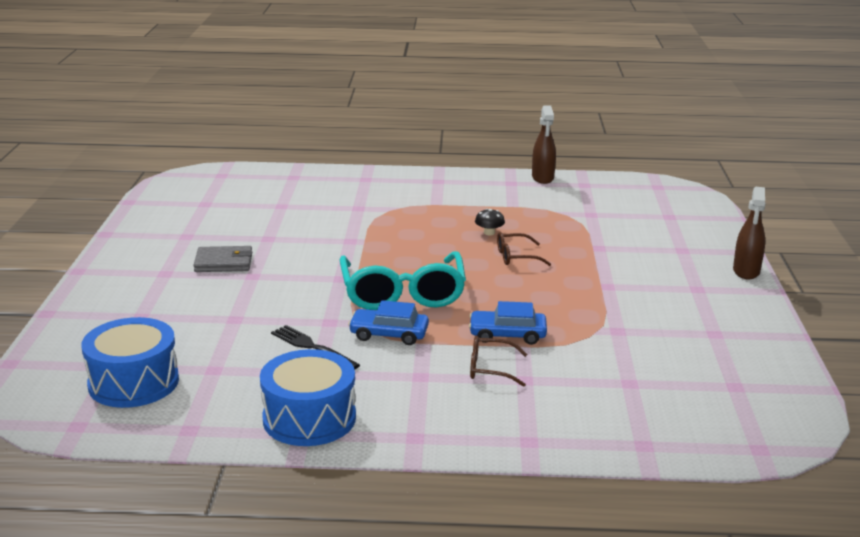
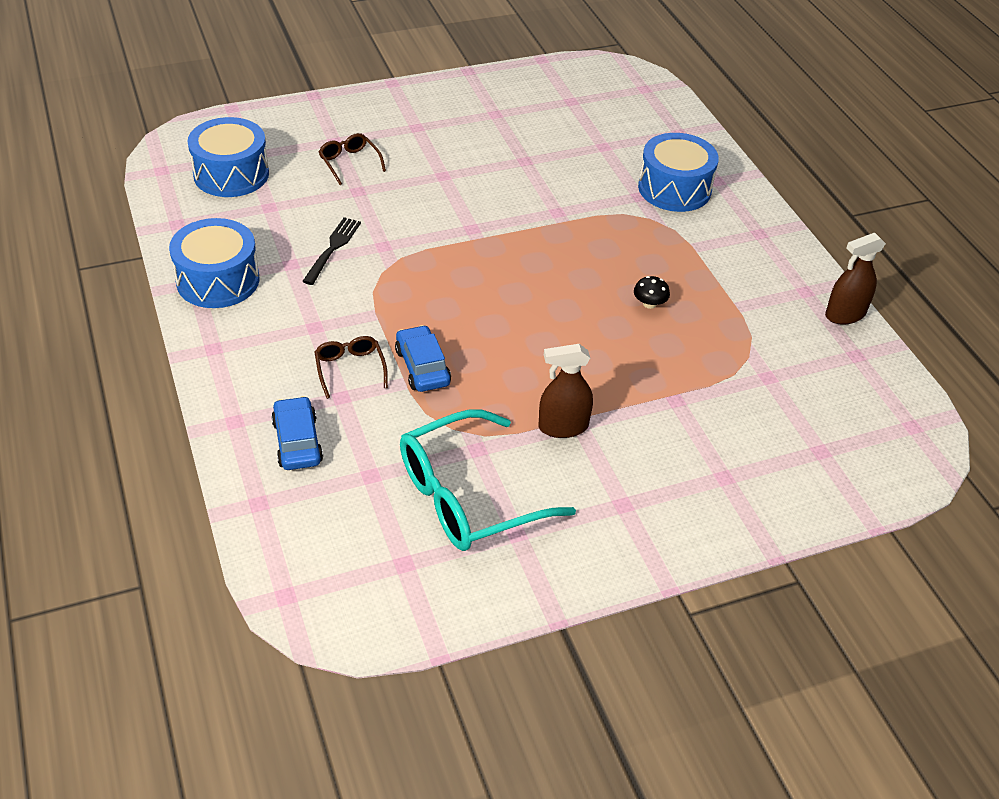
camera: 65 degrees right, 20 degrees up
grey wallet [193,246,252,272] -> none
turquoise glasses [339,251,466,310] -> turquoise glasses moved to [400,409,576,551]
blue car [348,300,429,345] -> blue car moved to [271,396,323,470]
brown glasses [497,232,551,266] -> brown glasses moved to [319,133,386,185]
brown spray bottle [733,187,766,279] -> brown spray bottle moved to [539,344,593,438]
none -> blue drum [638,133,719,212]

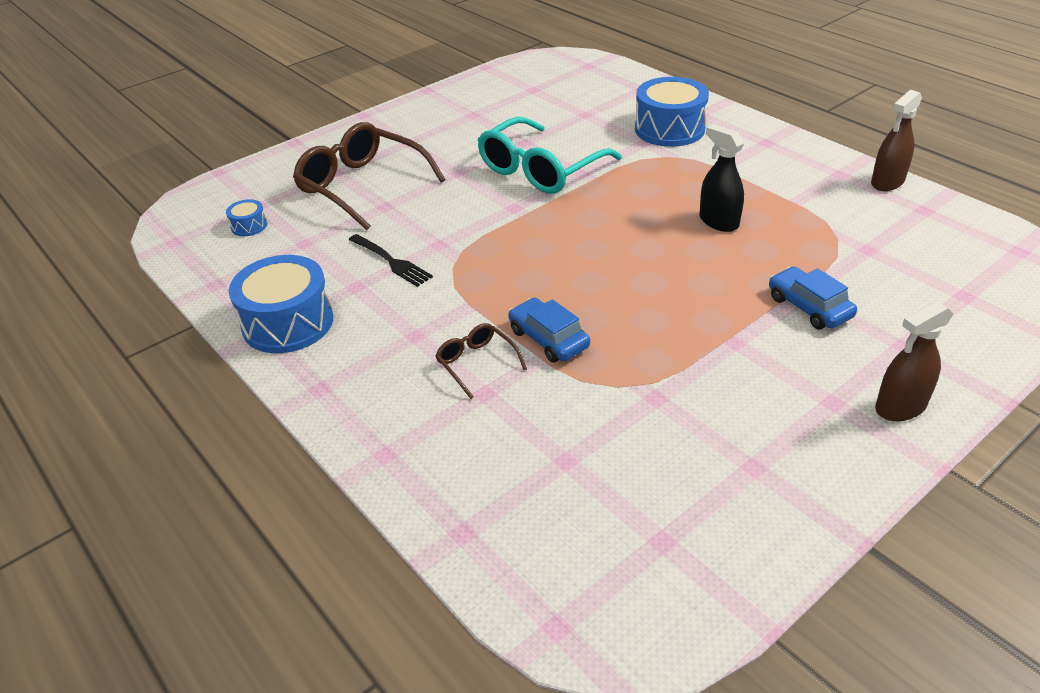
camera: 15 degrees left, 5 degrees down
blue drum [188,117,269,197] -> blue drum [226,199,267,236], size x0.45
blue car [271,396,323,470] -> blue car moved to [769,266,857,329]
black fork [302,217,361,285] -> black fork turned 135 degrees clockwise [349,234,433,287]
brown glasses [319,133,386,185] -> brown glasses [293,122,446,230], size x2.10
turquoise glasses [400,409,576,551] -> turquoise glasses moved to [477,117,622,194]
brown spray bottle [539,344,593,438] -> brown spray bottle moved to [875,301,953,421]
black mushroom [634,276,670,309] -> black spray bottle [699,124,744,232]

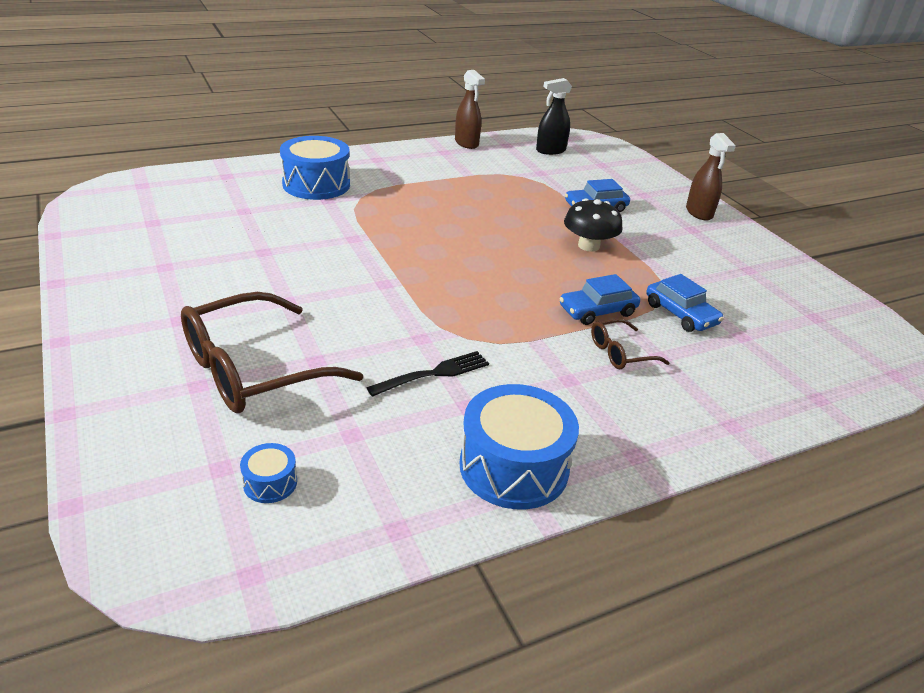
camera: 80 degrees left, 5 degrees down
turquoise glasses [477,117,622,194] -> none
black spray bottle [699,124,744,232] -> black spray bottle moved to [536,78,572,155]
none -> black mushroom [564,198,623,252]
none -> blue car [646,274,724,332]

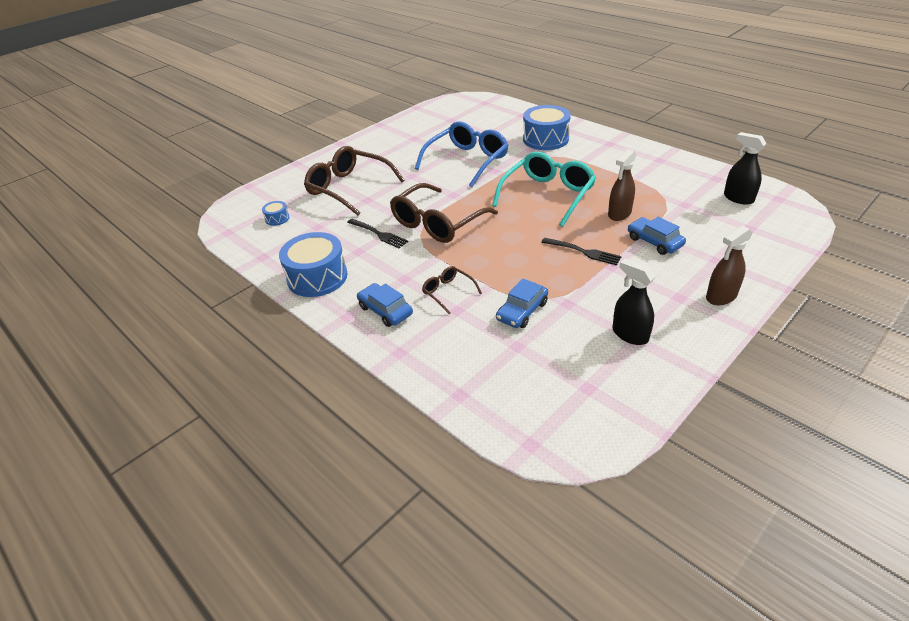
camera: 75 degrees right, 5 degrees up
brown spray bottle [455,70,485,149] -> brown spray bottle moved to [608,149,636,221]
blue car [560,274,640,325] -> blue car moved to [357,283,413,327]
black mushroom [564,198,623,252] -> black fork [541,238,622,265]
none -> brown glasses [390,183,498,243]
none -> blue glasses [415,121,508,187]
none -> turquoise glasses [492,152,596,227]
none -> black spray bottle [612,258,655,345]

